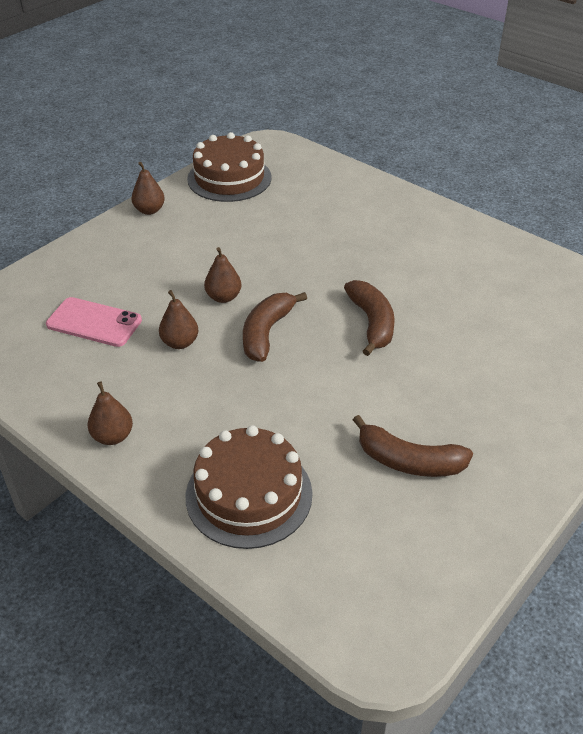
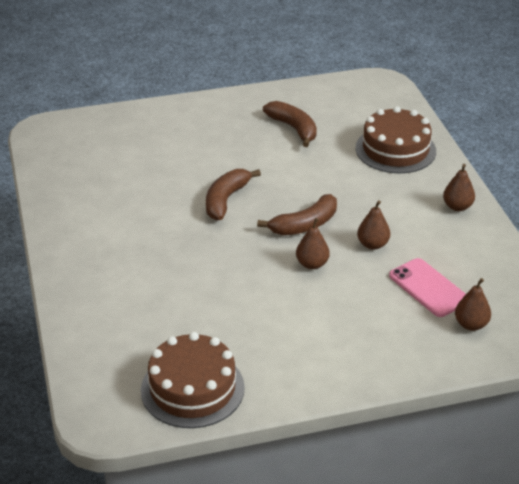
camera: 145 degrees left, 5 degrees down
brown pear [131,162,165,215] -> brown pear moved to [455,278,491,331]

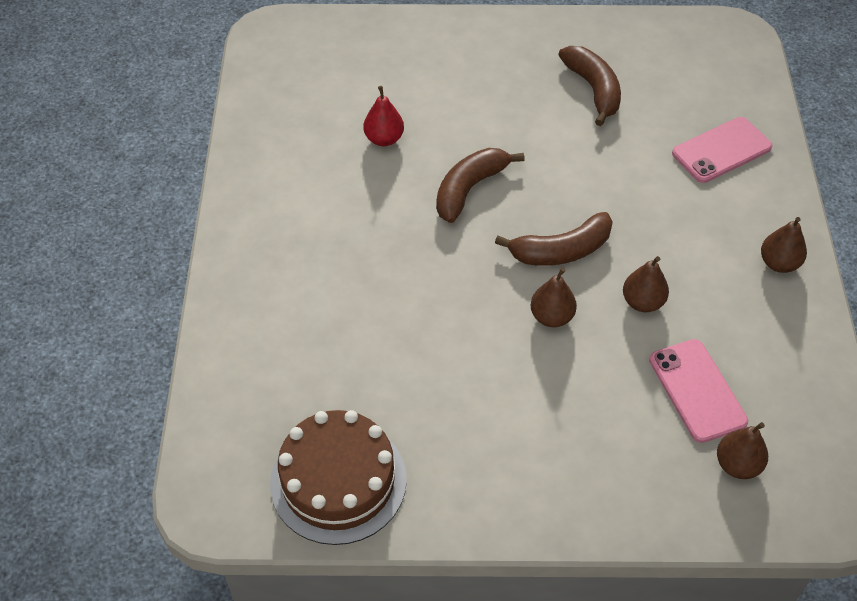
camera: 15 degrees right, 15 degrees up
brown cake [356,106,436,173] -> pink phone [672,117,772,183]
none -> red pear [363,86,404,146]

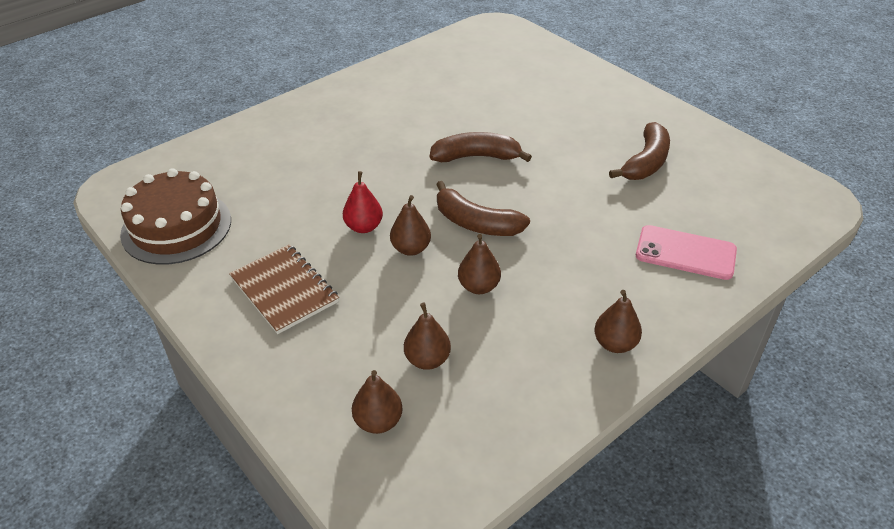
camera: 50 degrees right, 10 degrees down
red pear [363,86,404,146] -> red pear moved to [343,171,383,233]
pink phone [649,339,748,443] -> brown pear [404,303,451,370]
none -> brown notebook [229,244,339,334]

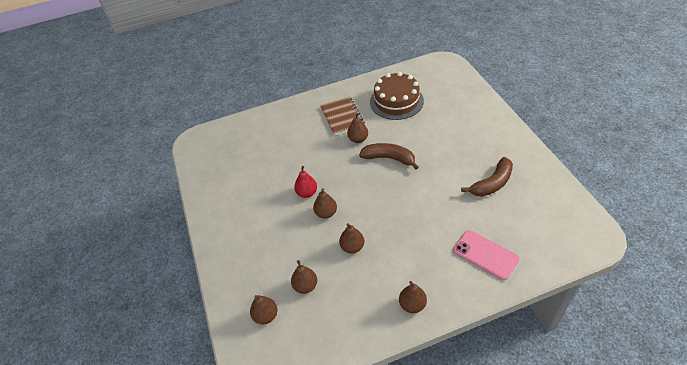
camera: 25 degrees right, 5 degrees up
brown cake [120,168,231,265] -> brown cake moved to [370,72,424,120]
brown notebook [229,244,339,334] -> brown notebook moved to [320,96,365,135]
brown banana [436,181,530,236] -> none
none -> brown pear [347,113,368,143]

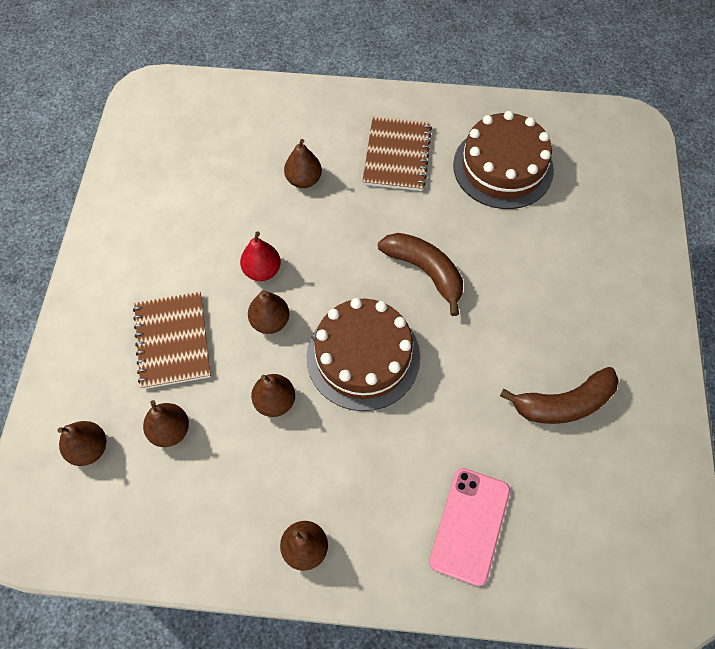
camera: 20 degrees right, 15 degrees up
brown pear [347,113,368,143] -> brown pear moved to [284,139,322,188]
pink phone [453,230,520,280] -> pink phone turned 45 degrees clockwise [429,468,510,586]
none -> brown notebook [133,292,211,389]
none -> brown cake [306,298,420,411]

